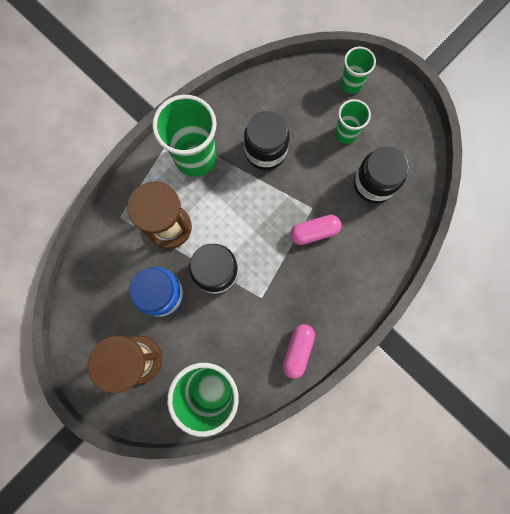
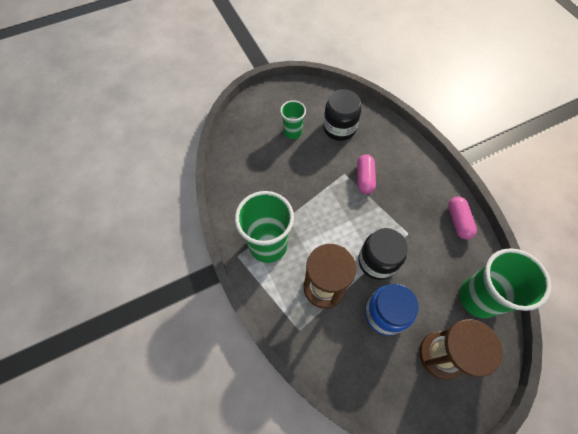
camera: 70 degrees left, 15 degrees down
black jar [244,111,289,170] -> none
pink capsule [283,324,315,379] -> pink capsule turned 45 degrees clockwise [448,197,477,240]
green cup [340,47,376,94] -> none

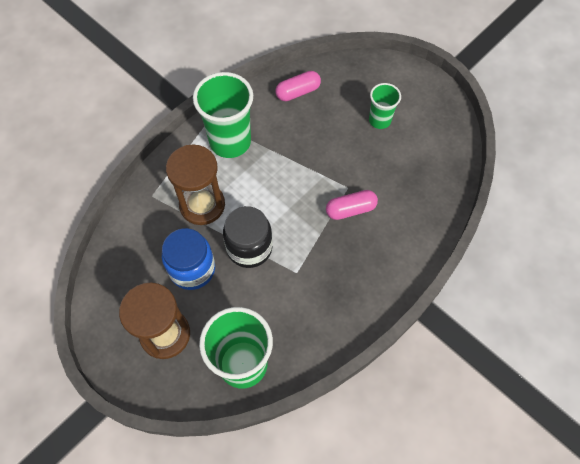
camera: 70 degrees right, 0 degrees up
black jar [323,89,361,141] -> none
pink capsule [448,197,477,240] -> pink capsule moved to [276,71,321,101]

